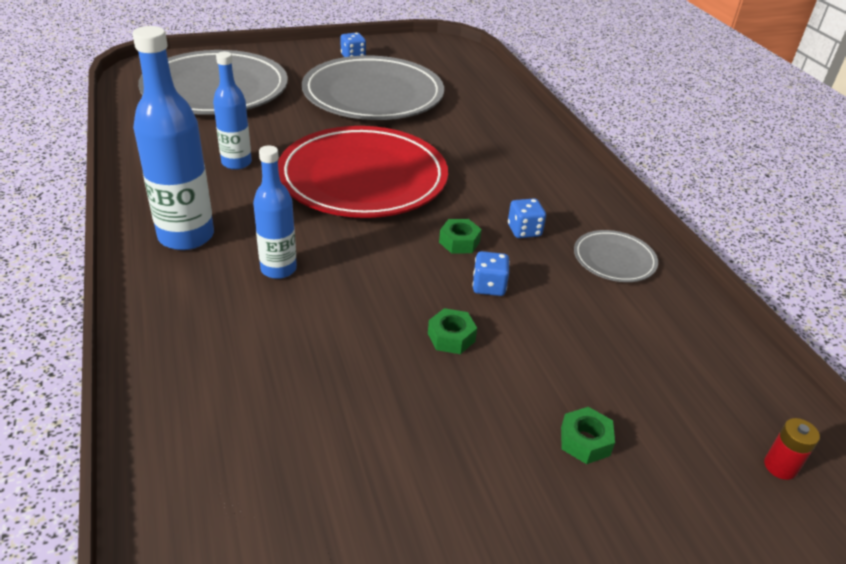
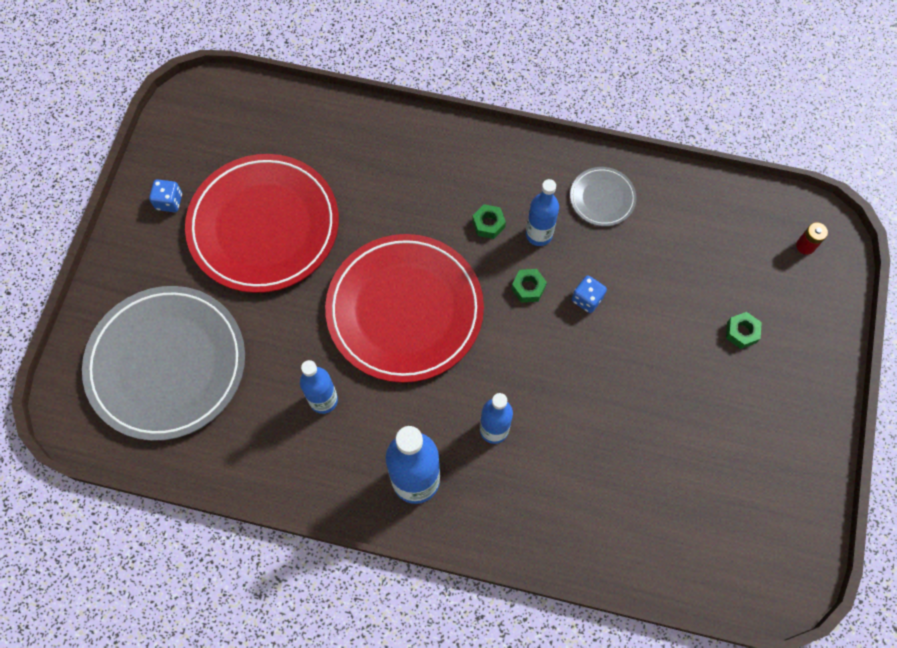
camera: 55 degrees left, 30 degrees up
grey plate [302,56,444,120] -> red plate [185,154,339,293]
green nut [428,308,477,354] -> green nut moved to [472,204,506,239]
blue dice [508,198,546,238] -> blue bottle [526,179,559,246]

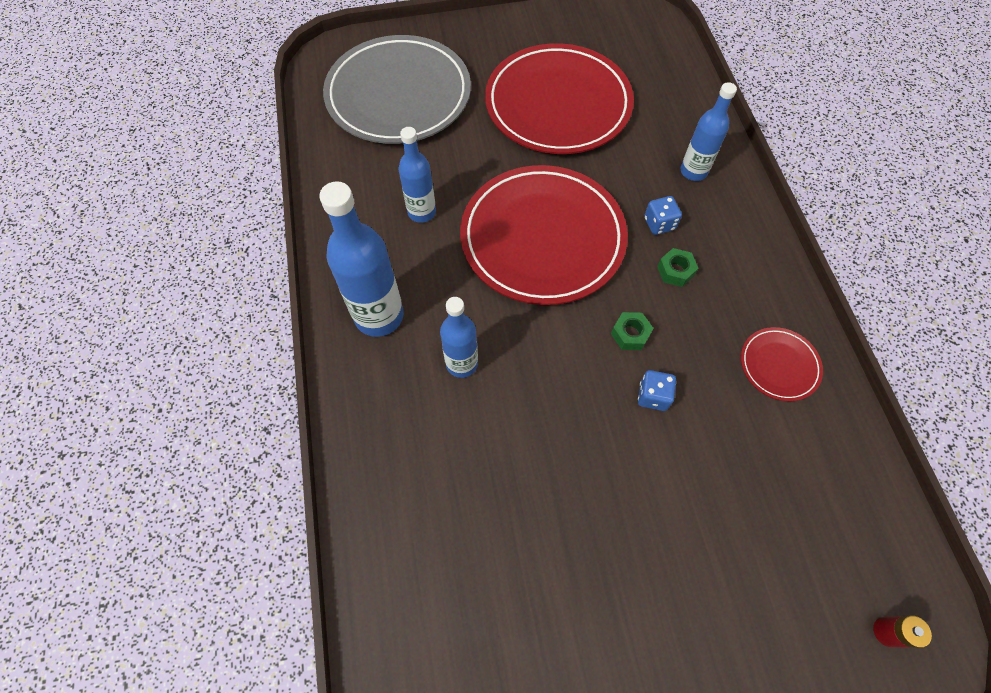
camera: 65 degrees right, 5 degrees down
blue dice [149,179,182,212] -> blue dice moved to [644,196,682,235]
blue bottle [526,179,559,246] -> blue bottle moved to [681,82,737,181]
grey plate [570,167,637,226] -> red plate [741,327,823,401]
green nut [726,312,762,349] -> none

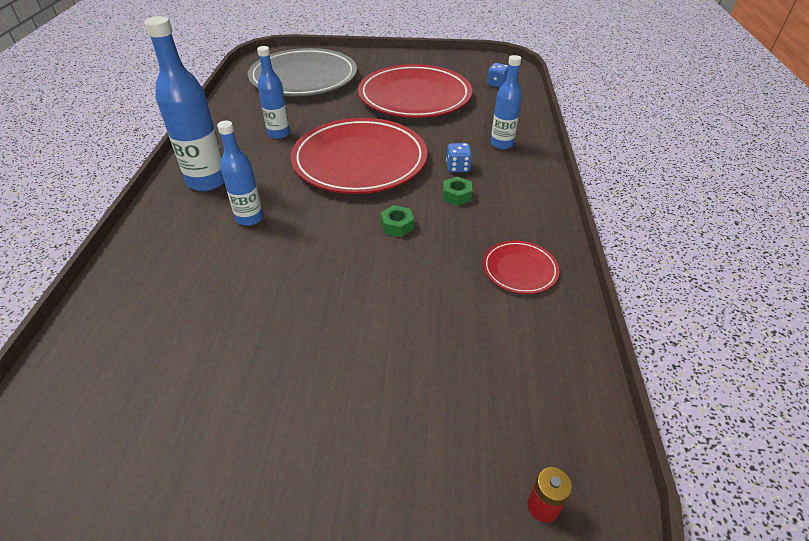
camera: 15 degrees right, 20 degrees down
blue dice [638,370,676,411] -> blue dice moved to [487,63,509,88]

